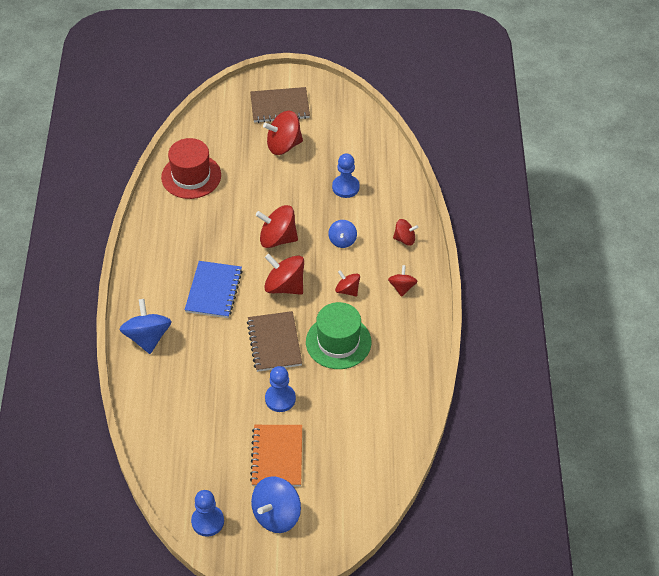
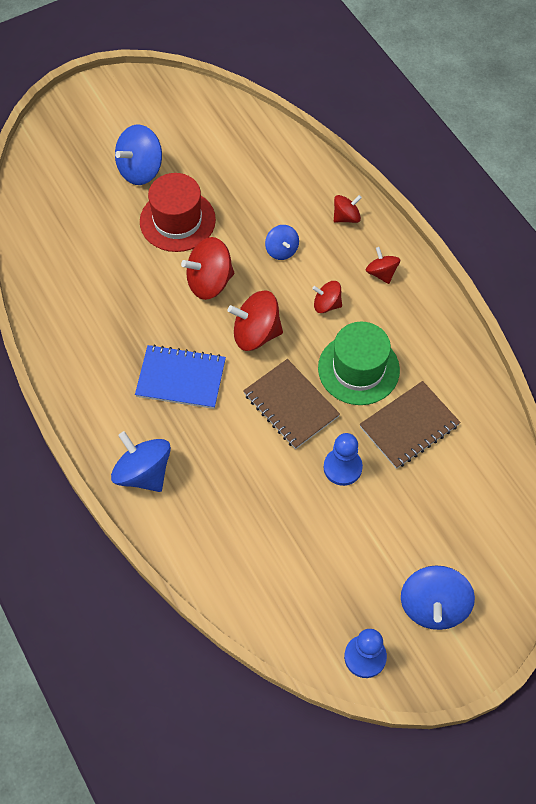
camera: 30 degrees left, 10 degrees up
red hat [161,138,221,199] -> red hat moved to [140,173,216,252]
blue notebook [184,261,243,318] -> blue notebook turned 60 degrees counterclockwise [135,344,226,409]
brown notebook [250,87,310,123] -> brown notebook moved to [360,381,460,469]
orange notebook [250,425,302,487] -> none
red spinning top [263,111,303,155] -> blue spinning top [115,125,162,185]
blue pawn [332,153,360,198] -> none

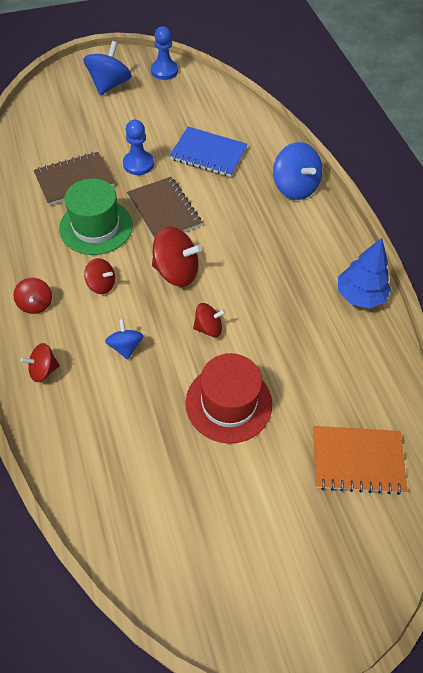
camera: 170 degrees left, 5 degrees down
blue spinning top [115,125,162,185] -> none
blue notebook [135,344,226,409] -> blue notebook moved to [169,127,248,177]
red spinning top [181,237,234,300] -> red spinning top [193,303,226,337], size x0.58
none -> orange notebook [313,426,408,495]
none -> blue tree [338,238,391,309]

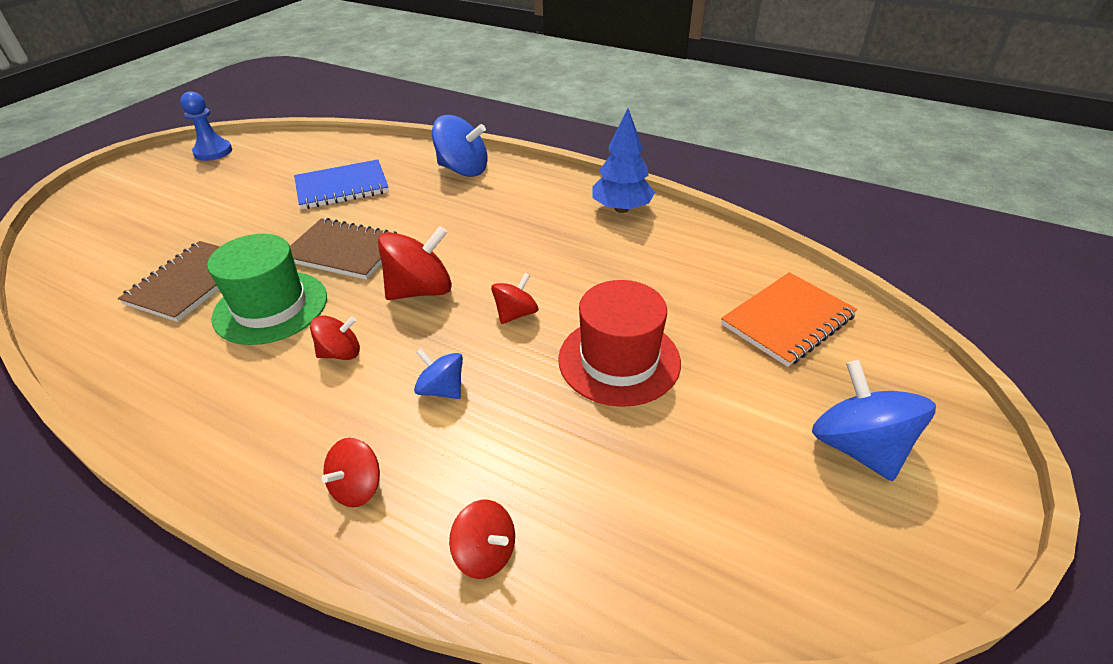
camera: 40 degrees left, 15 degrees down
red spinning top [13,278,52,314] -> red spinning top moved to [449,500,515,579]
blue spinning top [83,41,132,95] -> blue spinning top moved to [812,360,936,481]
blue pawn [123,120,154,175] -> none

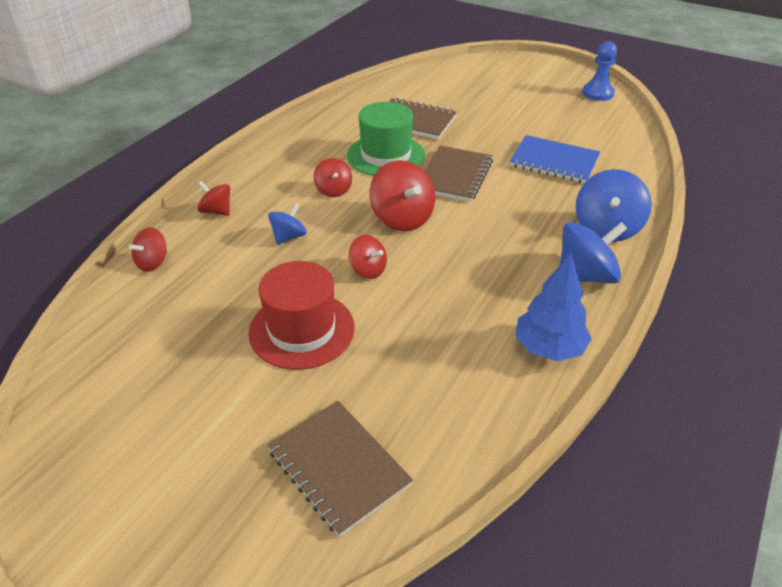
camera: 90 degrees right, 0 degrees up
blue notebook [294,160,389,209] -> blue notebook turned 45 degrees counterclockwise [510,135,600,183]
orange notebook [721,272,857,367] -> brown notebook [267,401,413,537]
blue spinning top [812,360,936,481] -> blue spinning top moved to [560,222,627,284]

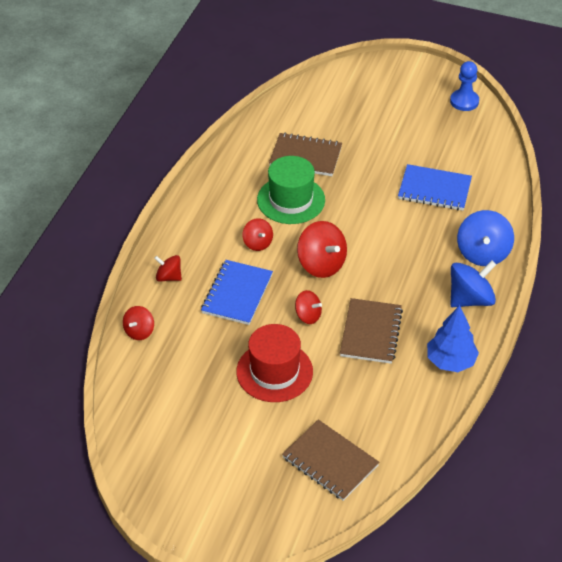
camera: 10 degrees left, 5 degrees up
blue spinning top [268,203,307,245] -> blue notebook [201,260,273,325]
brown notebook [424,145,493,202] -> brown notebook moved to [340,298,403,364]

